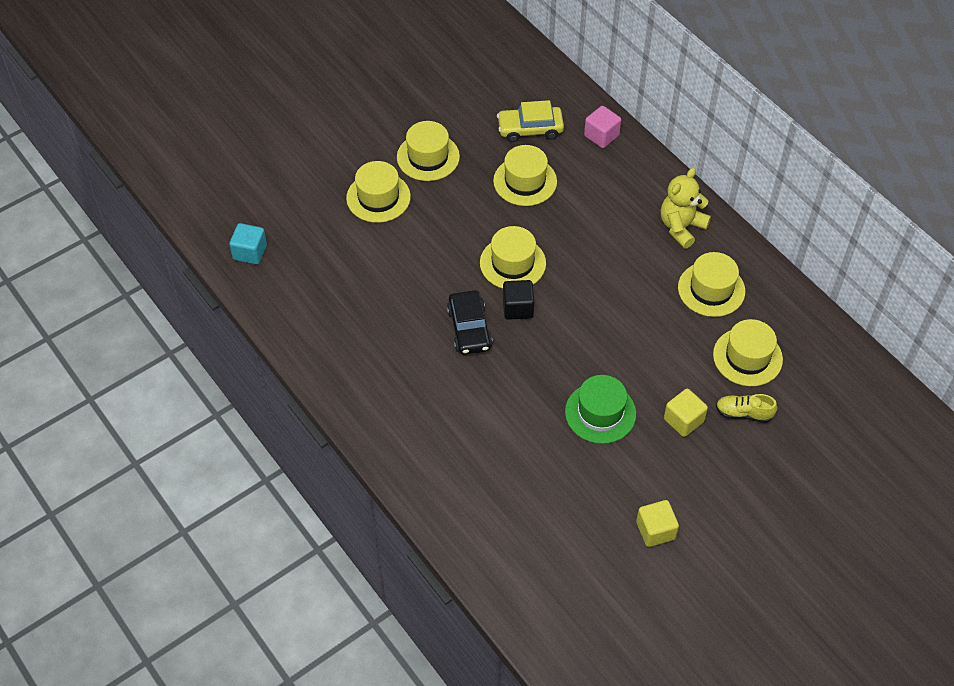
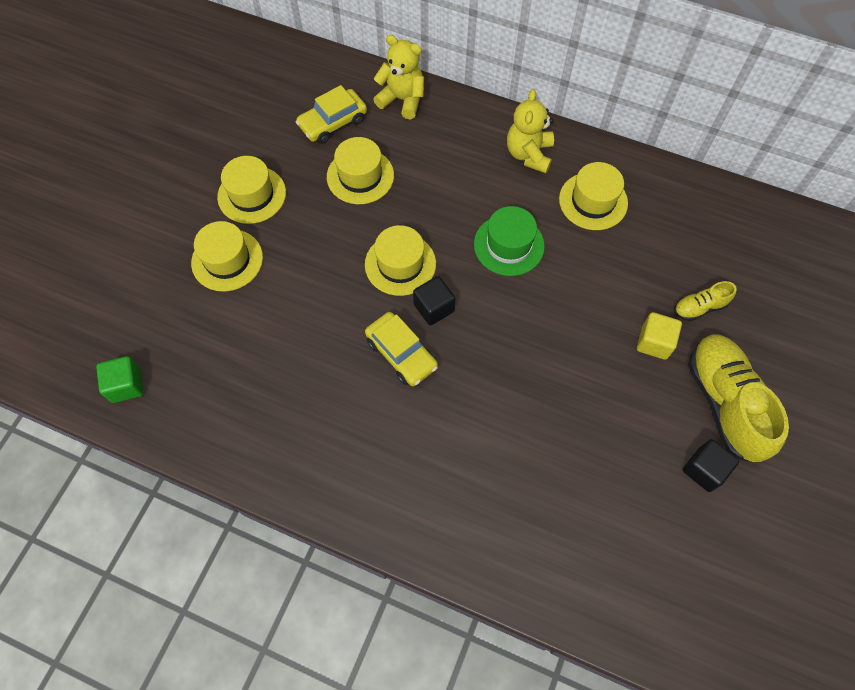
camera: 30 degrees left, 10 degrees up
turquoise cube [229,223,267,265] -> green cube [96,356,144,403]
black car [447,290,493,355] -> yellow car [365,312,438,386]
green hat [565,375,636,444] -> green hat moved to [474,206,545,276]
pink cube [584,106,621,148] -> yellow teddy bear [373,35,424,119]
yellow cube [636,500,679,547] -> black cube [683,439,739,492]
yellow hat [713,319,783,386] -> none
none -> yellow shoe [689,335,789,463]

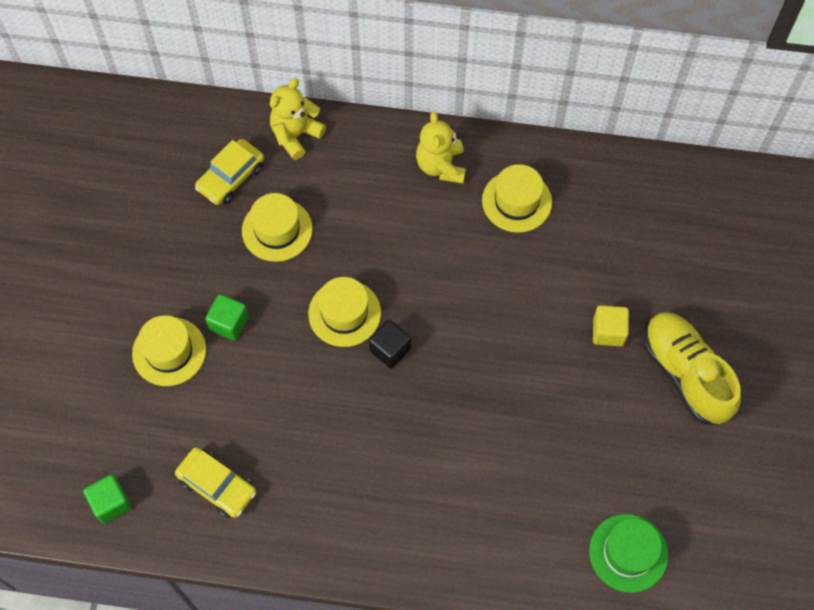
camera: 15 degrees left, 0 degrees up
yellow hat [217,156,286,224] -> none
yellow car [365,312,438,386] -> yellow car moved to [175,447,256,518]
yellow teddy bear [373,35,424,119] -> yellow teddy bear turned 60 degrees counterclockwise [270,78,326,160]
green hat [474,206,545,276] -> green hat moved to [589,514,668,593]
yellow shoe [674,281,737,321] -> none
black cube [683,439,739,492] -> none
none -> green cube [205,294,249,341]

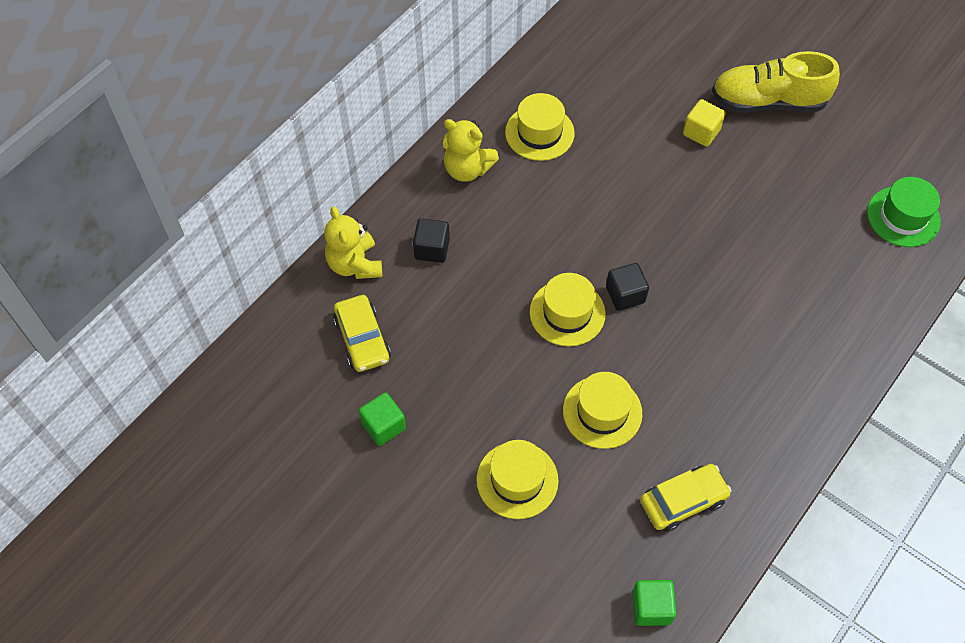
camera: 60 degrees left, 5 degrees down
green cube [205,294,249,341] -> green cube moved to [359,392,406,446]
yellow hat [242,193,313,262] -> yellow hat moved to [563,372,642,449]
none -> black cube [413,218,450,263]

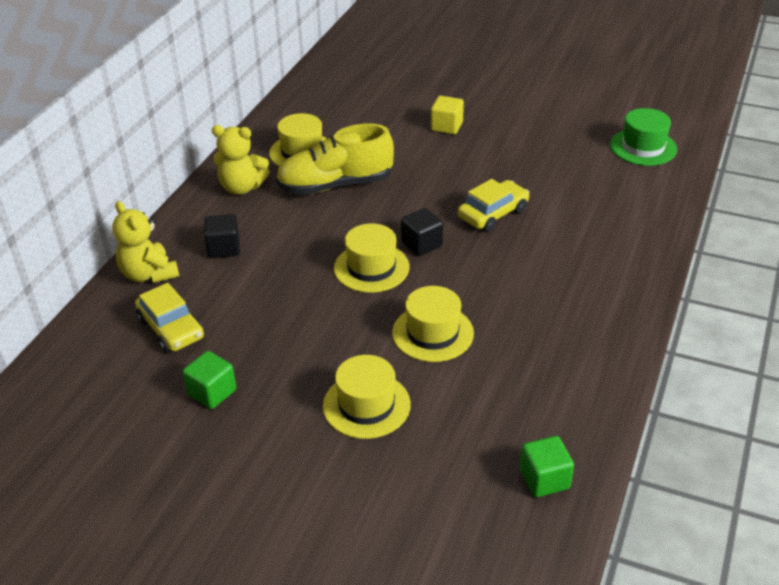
camera: 15 degrees left, 20 degrees down
yellow car [640,464,732,532] -> yellow car moved to [458,179,529,232]
yellow shoe [712,51,840,113] -> yellow shoe moved to [276,123,394,195]

